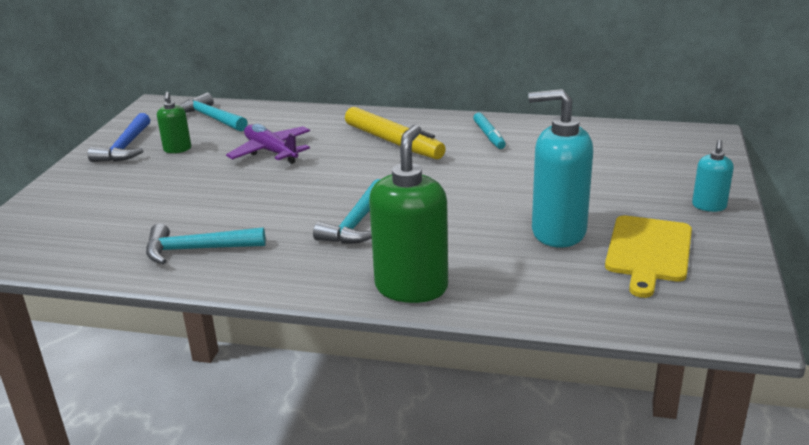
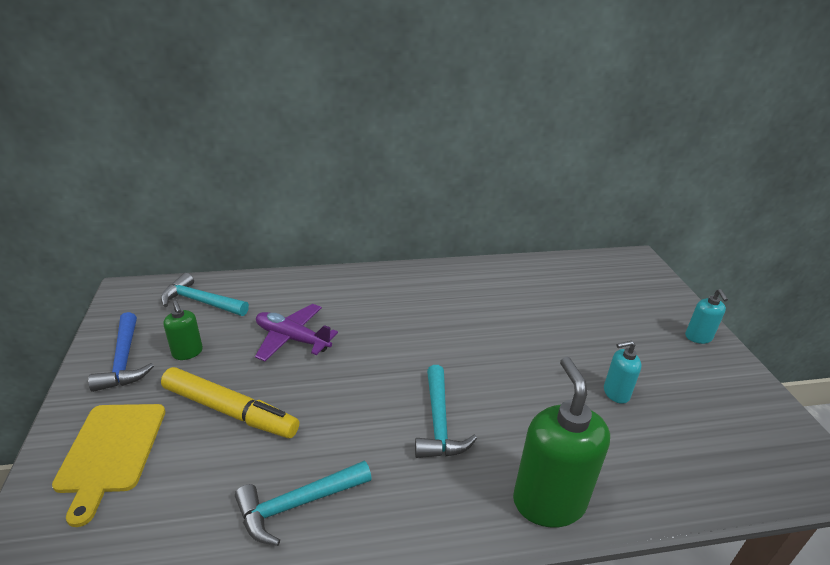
camera: 25 degrees left, 5 degrees up
yellow marker [345,107,446,159] -> yellow marker moved to [161,367,299,439]
turquoise marker [473,113,506,149] -> none
turquoise soap dispenser [528,89,593,248] -> turquoise soap dispenser [604,341,641,404], size x0.51
yellow cutting board [605,215,692,298] -> yellow cutting board moved to [52,404,165,527]

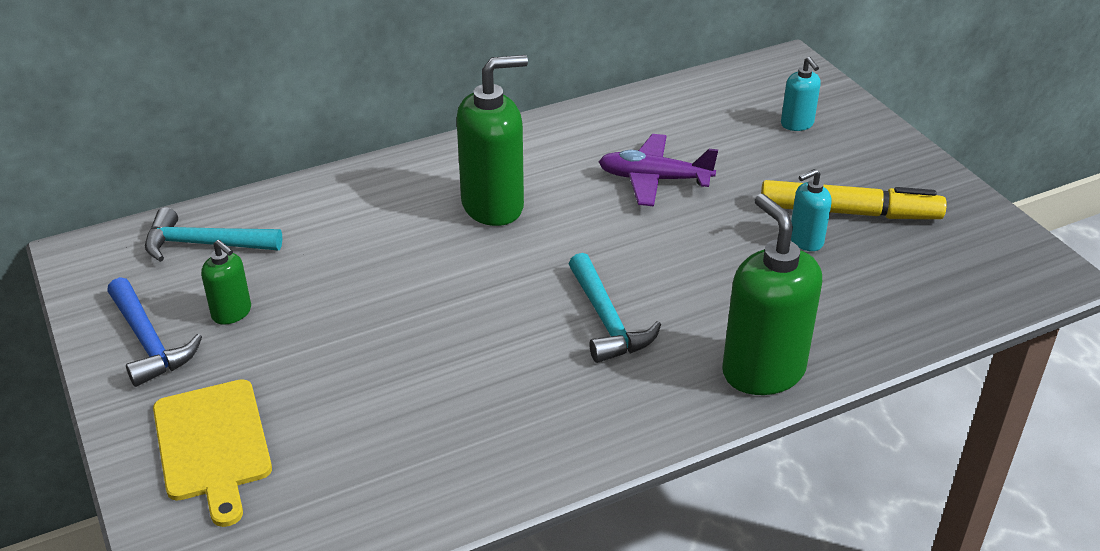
camera: 15 degrees left, 5 degrees up
yellow marker [161,367,299,439] -> yellow marker moved to [761,180,947,219]
turquoise hammer [235,461,372,546] -> none
purple plane [255,304,338,361] -> purple plane moved to [599,134,718,206]
turquoise soap dispenser [685,289,728,344] -> turquoise soap dispenser moved to [781,57,821,131]
none -> green soap dispenser [456,55,528,226]

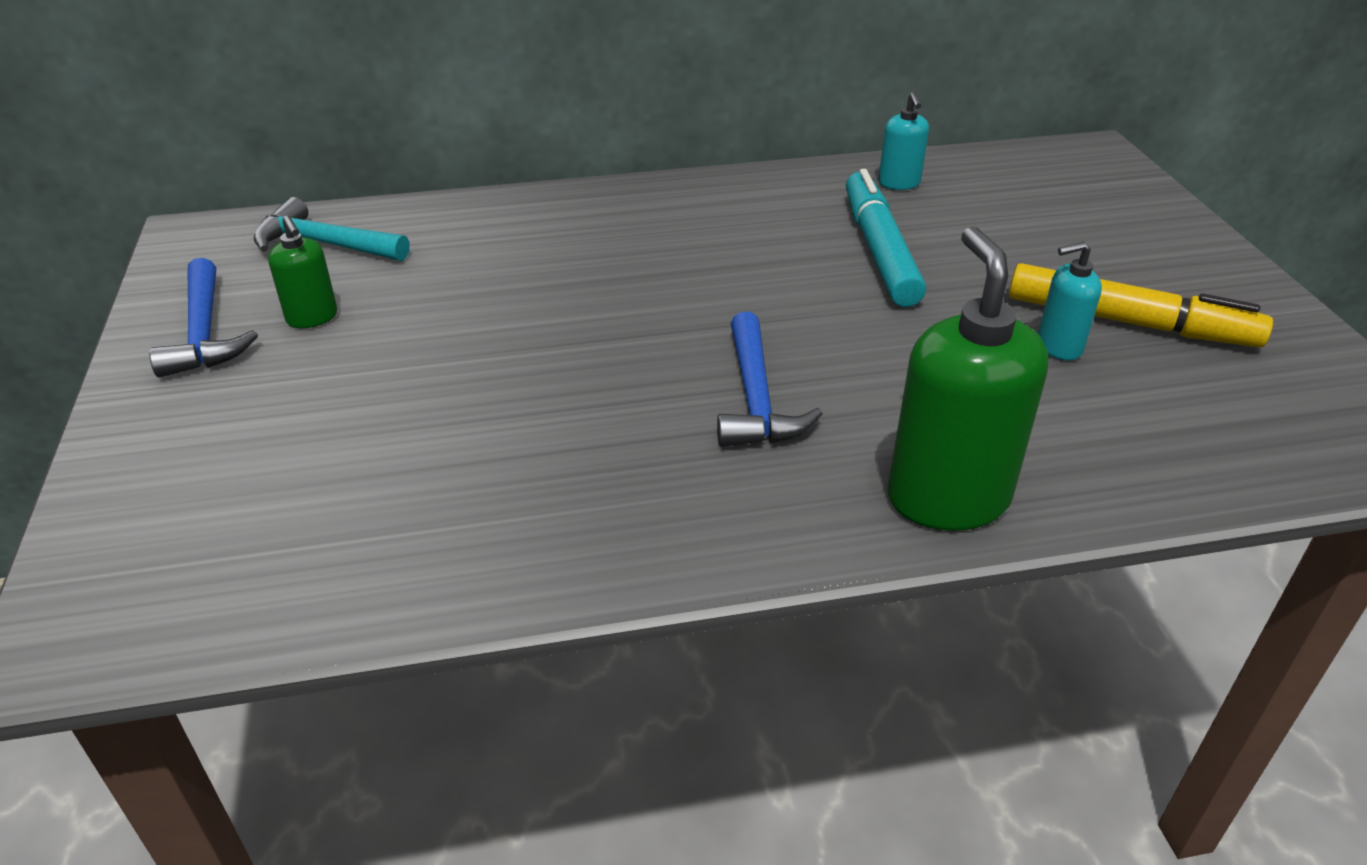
camera: 15 degrees right, 0 degrees up
yellow cutting board [153,379,272,527] -> none
green soap dispenser [456,55,528,226] -> none
turquoise hammer [569,253,661,363] -> blue hammer [717,312,823,447]
purple plane [599,134,718,206] -> turquoise marker [846,169,926,307]
turquoise soap dispenser [781,57,821,131] -> turquoise soap dispenser moved to [878,92,929,190]

